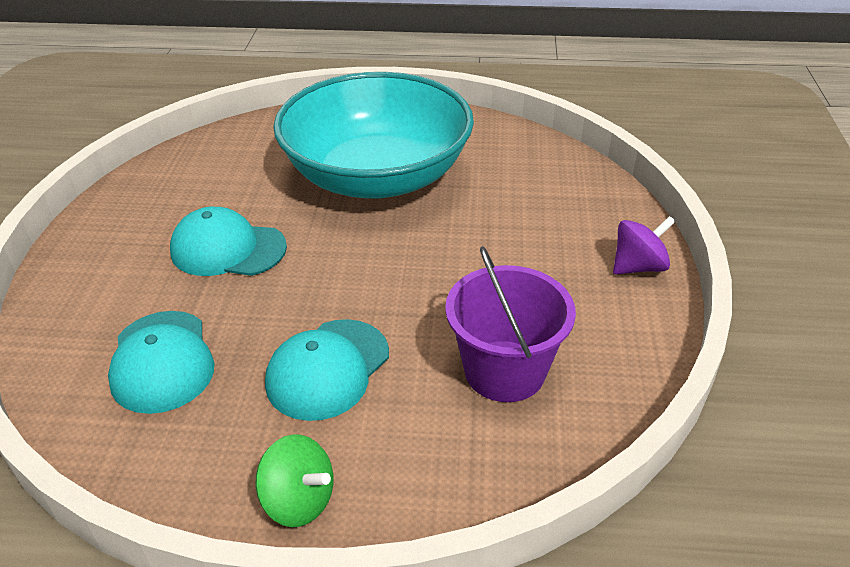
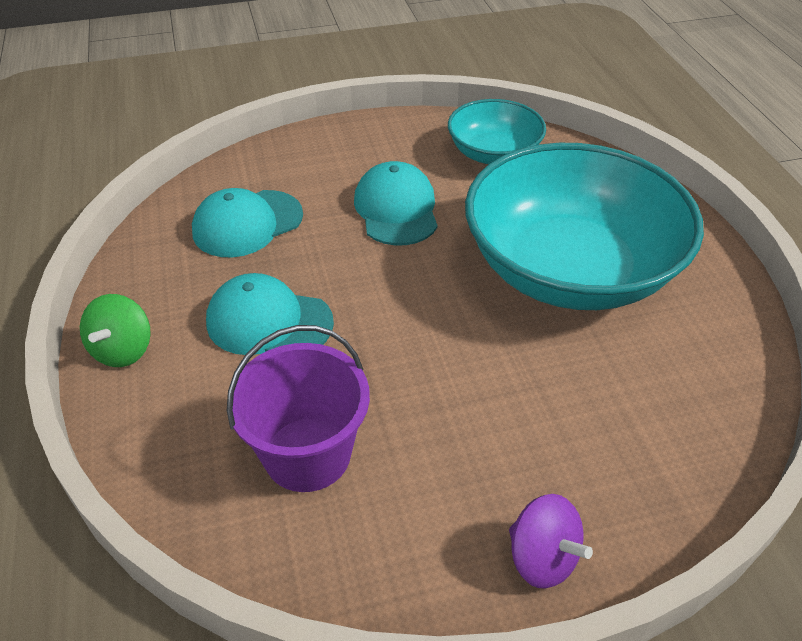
camera: 70 degrees right, 5 degrees up
none -> turquoise bowl [448,99,546,164]

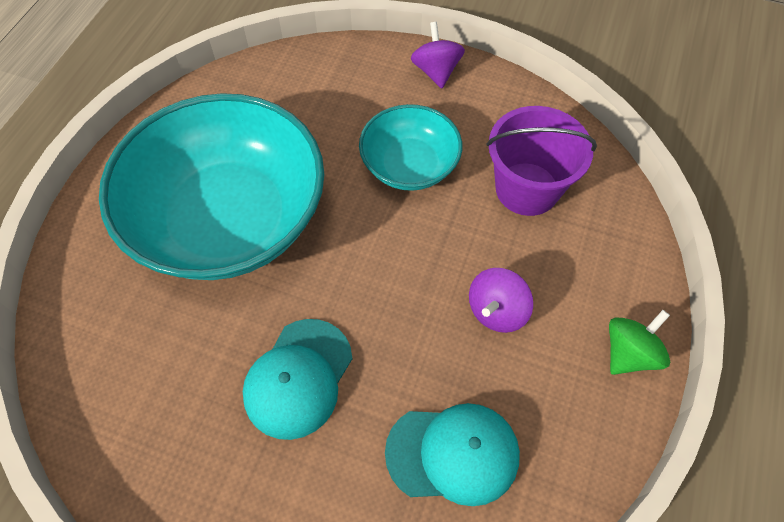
camera: 145 degrees left, 15 degrees up
turquoise cap [206,273,334,355] -> purple spinning top [469,268,533,333]
turquoise bowl [448,99,546,164] -> turquoise bowl moved to [359,104,462,191]

